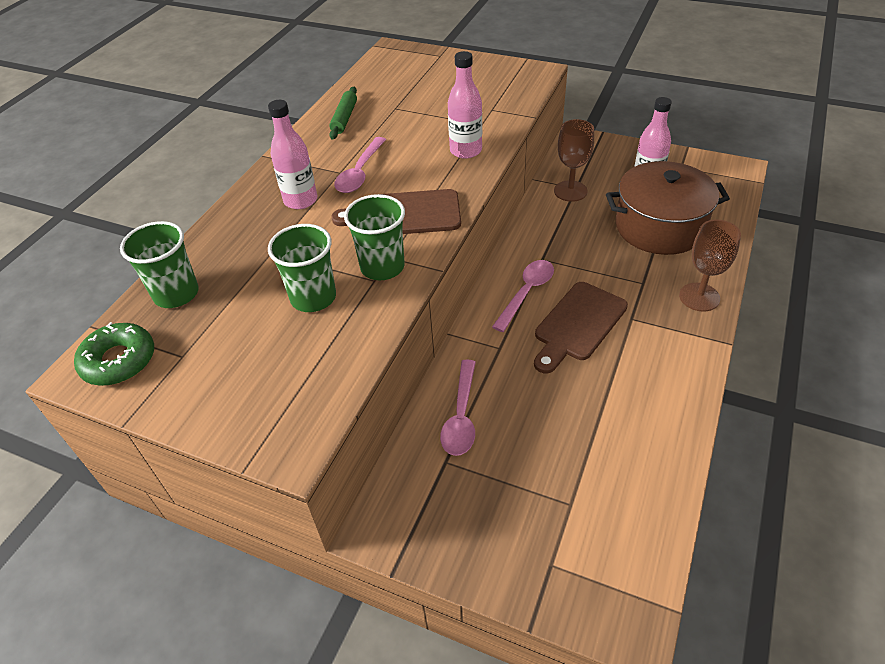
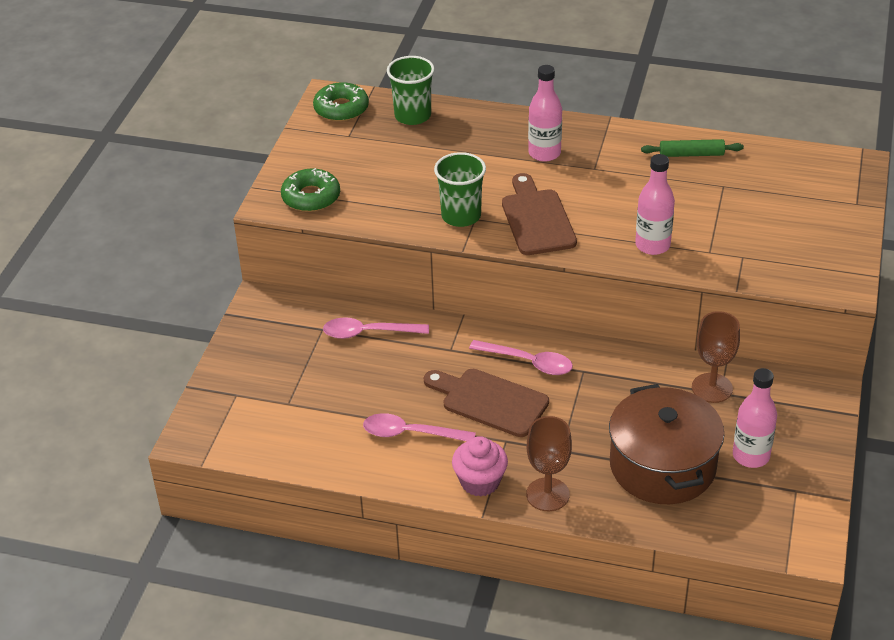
camera: 80 degrees right, 5 degrees down
green cup [268,224,336,312] -> none
pink spoon [334,137,386,193] -> pink spoon moved to [363,413,476,441]
none -> green donut [281,168,340,212]
none -> pink cupcake [452,436,508,497]

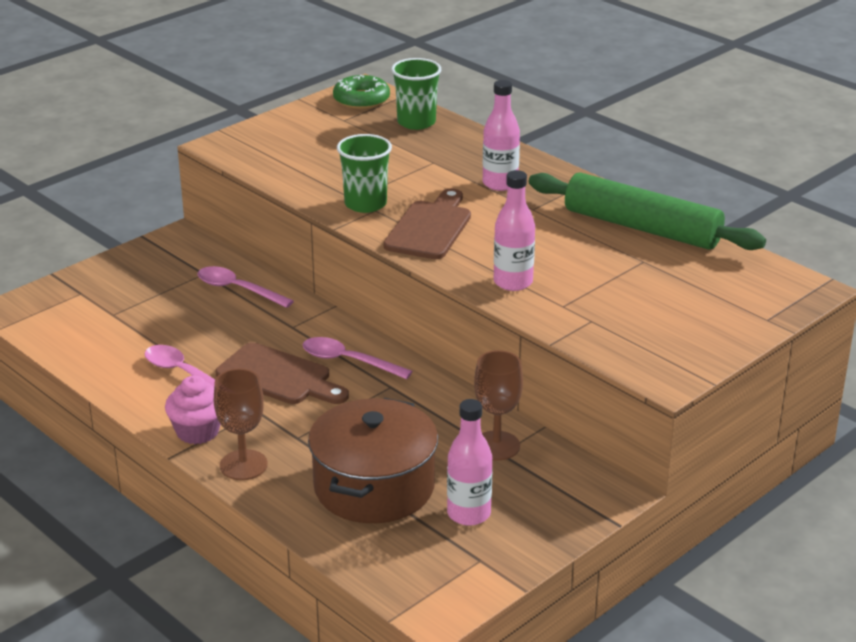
camera: 30 degrees right, 10 degrees down
green donut [281,168,340,212] -> none
brown cutting board [424,369,549,437] -> brown cutting board turned 150 degrees clockwise [216,342,349,404]
pink spoon [469,340,573,375] -> pink spoon turned 150 degrees clockwise [303,337,413,379]
green rolling pin [641,139,744,157] -> green rolling pin [529,173,766,250], size x2.19

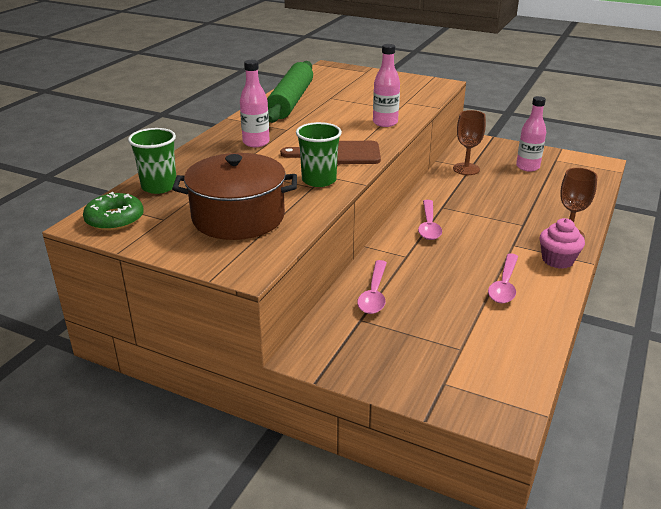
camera: 110 degrees left, 0 degrees up
brown cutting board [216,342,349,404] -> none
brown pot [308,398,438,523] -> brown pot moved to [172,153,297,240]

